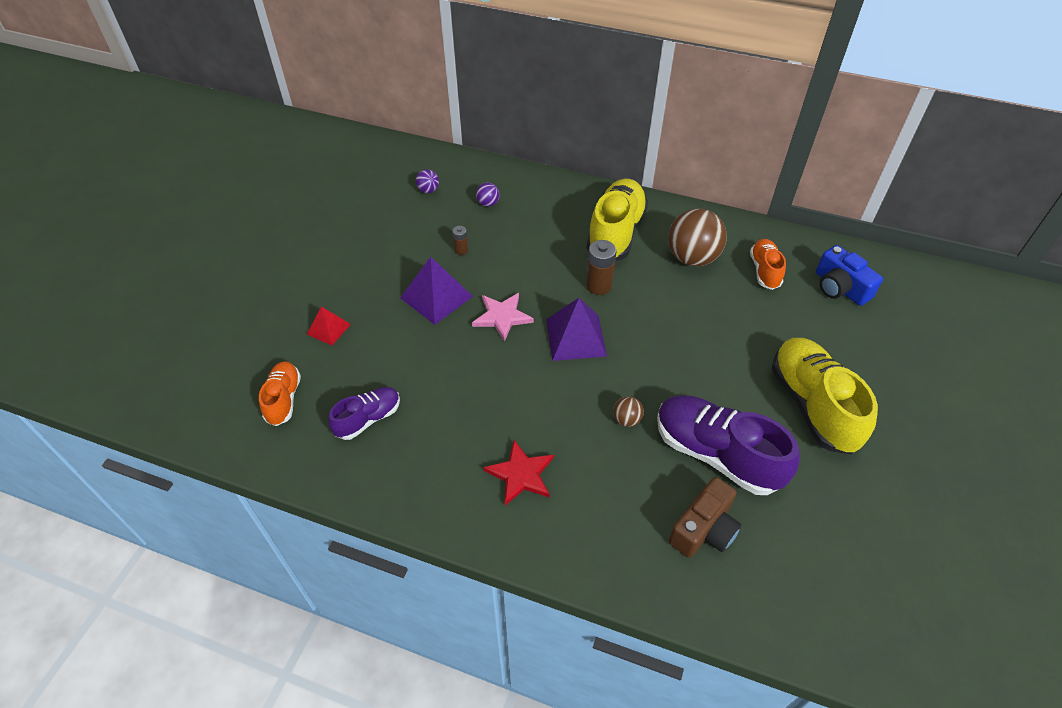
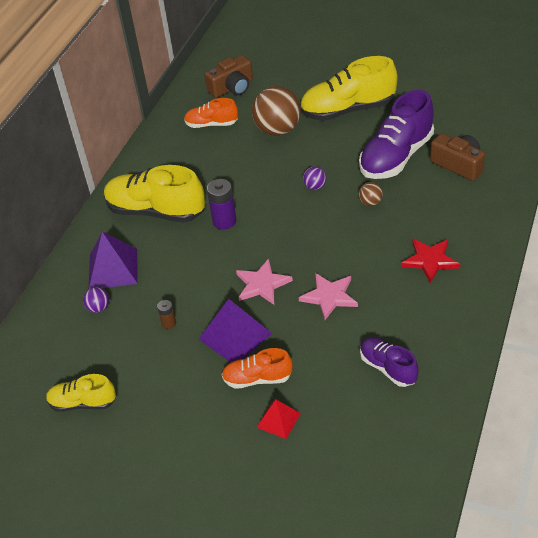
camera: 85 degrees left, 5 degrees down
orange shoe [259,361,301,426] -> orange shoe moved to [222,348,293,389]
purple ball [416,169,439,193] -> purple ball moved to [303,166,326,190]
purple pyramid [546,298,607,361] -> purple pyramid moved to [89,232,138,289]
brown battery [586,240,616,295] -> purple battery [207,179,237,229]
brown ball [668,208,727,266] -> brown ball moved to [252,86,301,136]
blue camera [816,245,883,306] -> brown camera [205,55,253,98]
none -> yellow shoe [46,374,116,412]
none -> pink star [299,273,358,320]

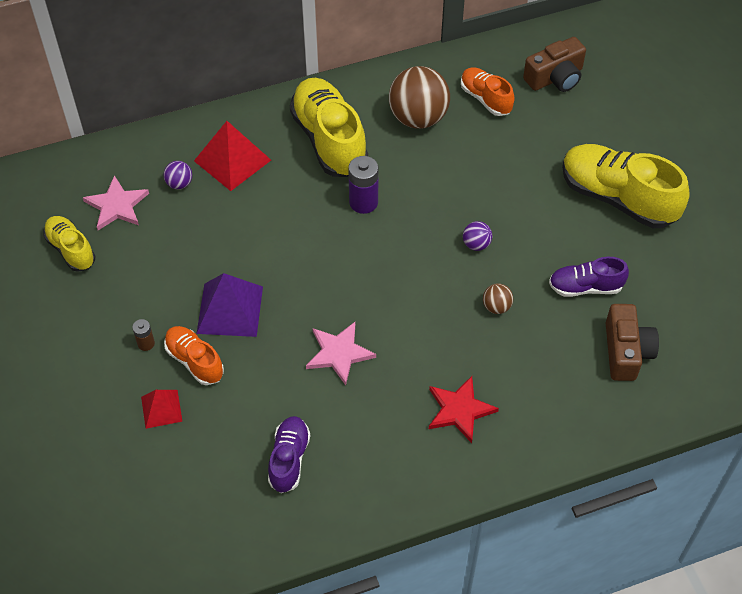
camera: 45 degrees right, 10 degrees up
purple pyramid [89,232,138,289] -> red pyramid [194,121,271,191]
brown battery [157,300,176,329] -> brown battery moved to [132,319,155,351]
brown camera [205,55,253,98] -> brown camera turned 45 degrees counterclockwise [523,37,586,92]
pink star [236,259,293,305] -> pink star moved to [83,175,149,230]
brown ball [252,86,301,136] -> brown ball moved to [389,66,450,129]
purple shoe [359,90,434,179] -> purple shoe [549,257,629,297], size x0.55

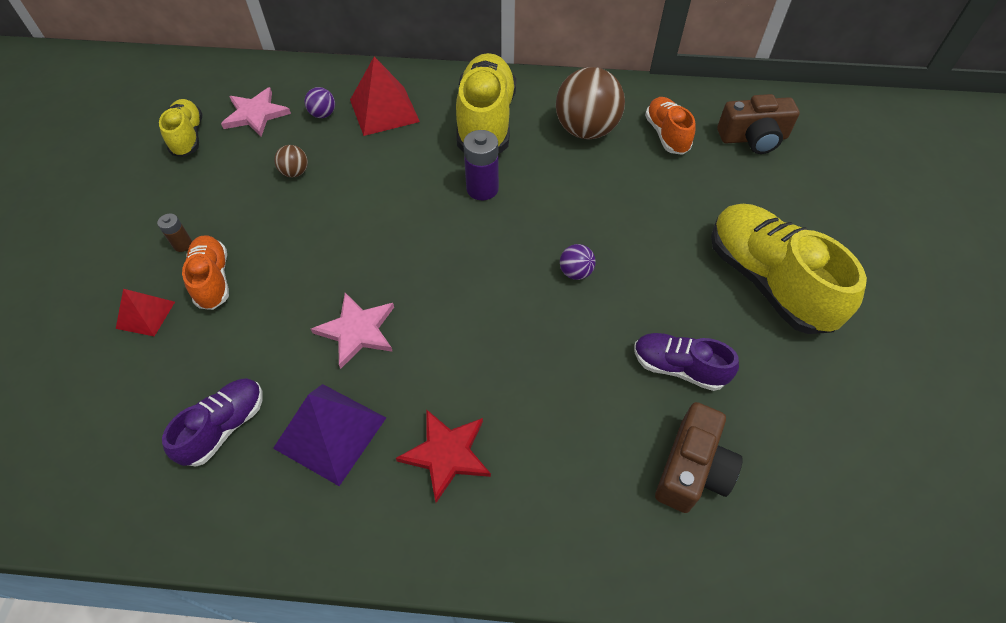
camera: 25 degrees right, 0 degrees up
purple pyramid [197,273,263,337] -> purple pyramid moved to [273,384,386,486]
brown ball [483,284,513,314] -> brown ball moved to [274,145,308,177]

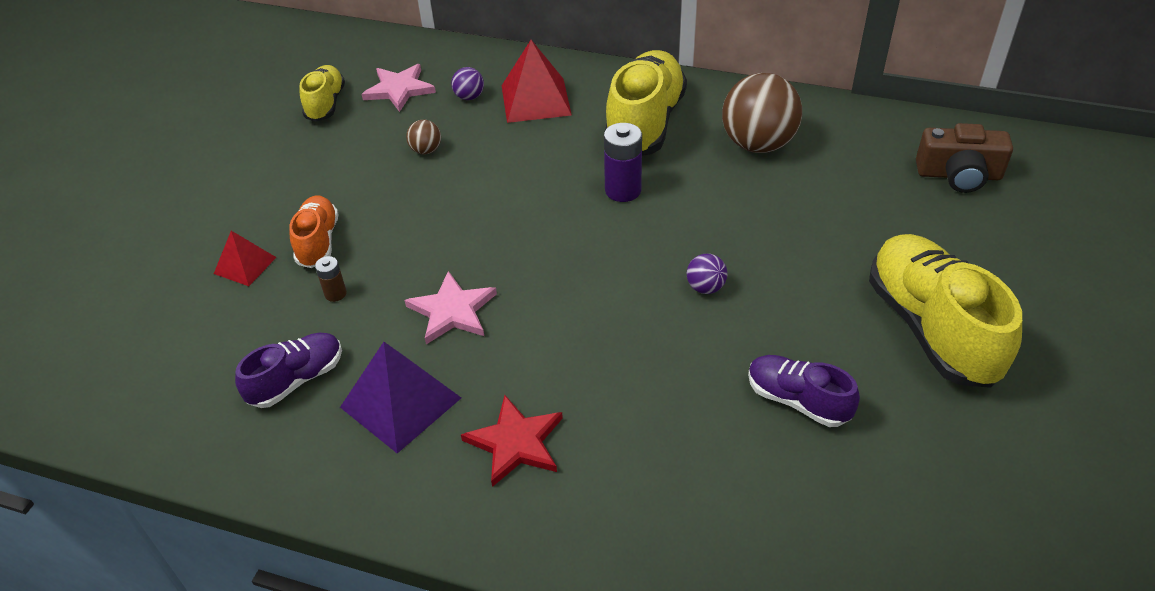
camera: 15 degrees right, 10 degrees down
brown battery [157,213,192,252] -> brown battery moved to [315,256,347,302]
orange shoe [645,97,695,155] -> none
brown camera [655,402,743,513] -> none

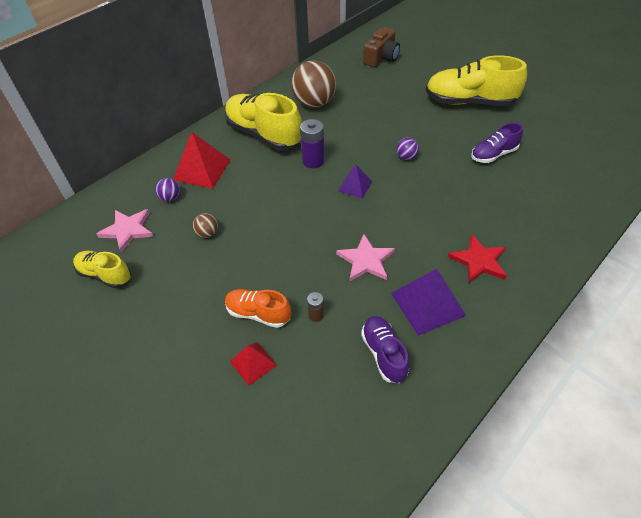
camera: 65 degrees left, 5 degrees up
none -> purple pyramid [338,165,372,199]

